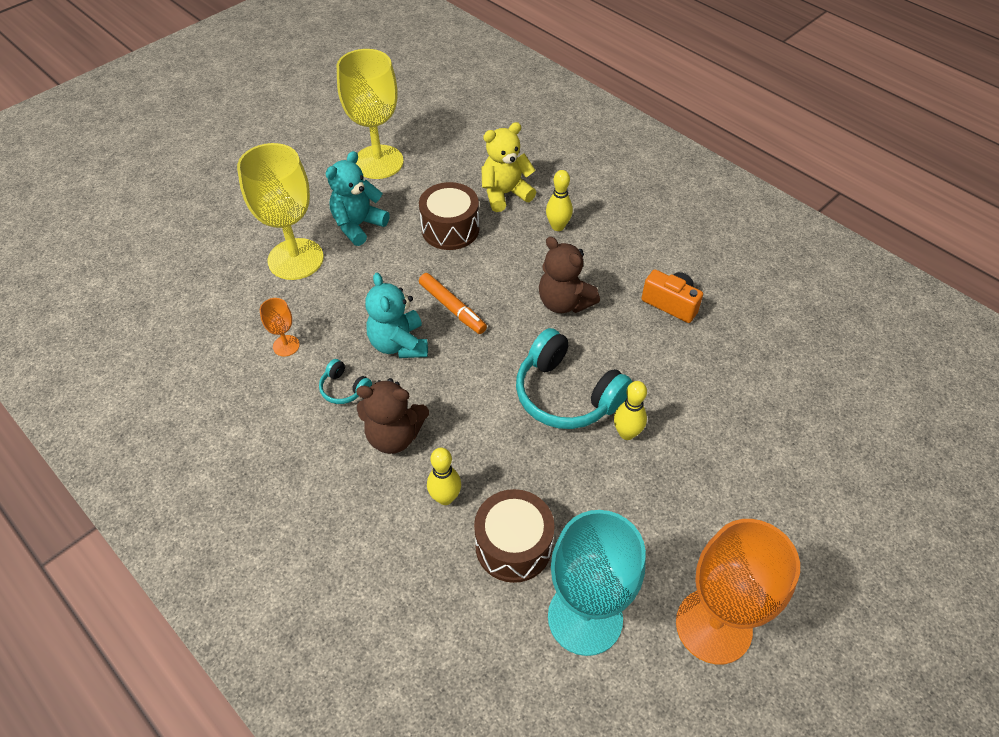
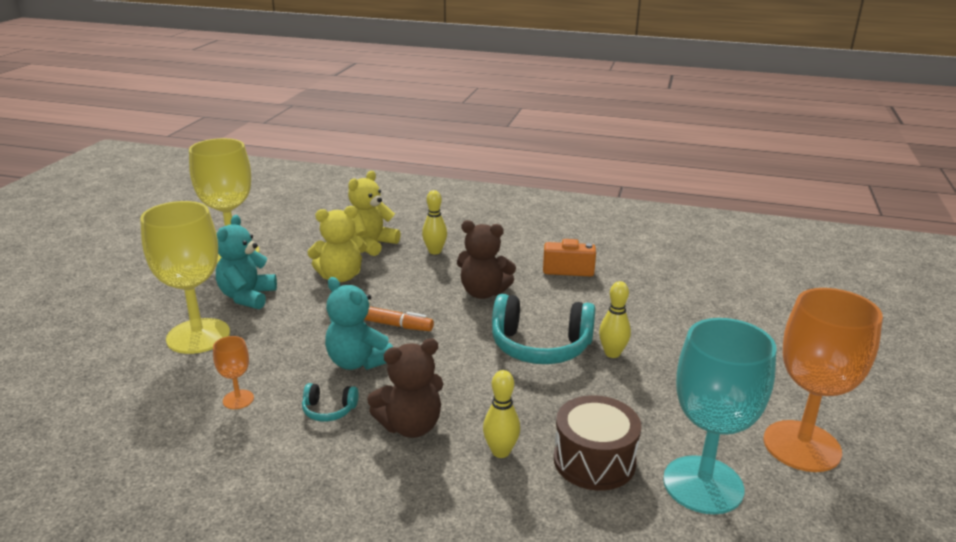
camera: 30 degrees left, 25 degrees down
brown drum [419,182,479,250] -> yellow teddy bear [308,206,367,282]

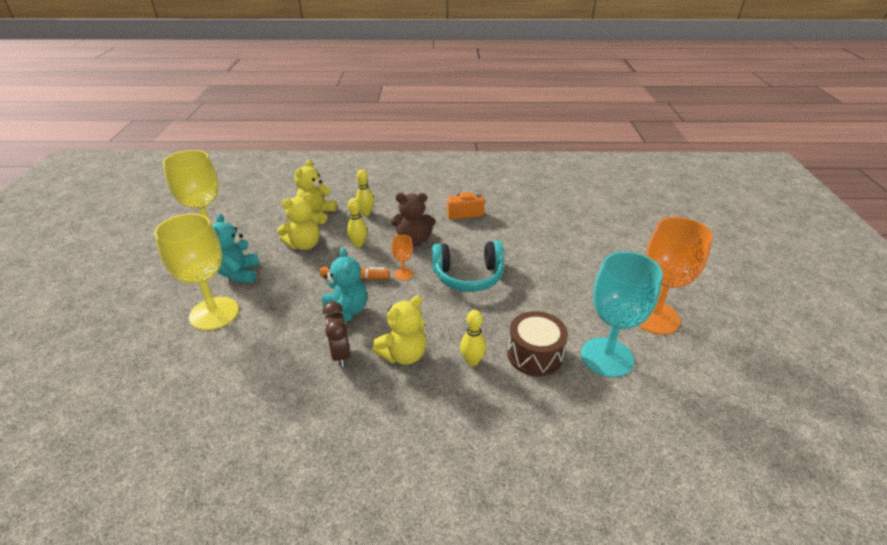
camera: 15 degrees left, 10 degrees up
orange goblet [213,336,254,409] -> orange goblet moved to [392,235,413,280]
turquoise headphones [302,383,359,422] -> brown clock [322,301,350,367]
turquoise teddy bear [325,277,393,370] -> turquoise teddy bear turned 135 degrees counterclockwise [322,247,367,322]
brown teddy bear [367,338,443,438] -> yellow teddy bear [372,295,427,365]
yellow bowling pin [599,281,631,358] -> yellow bowling pin moved to [347,198,367,247]

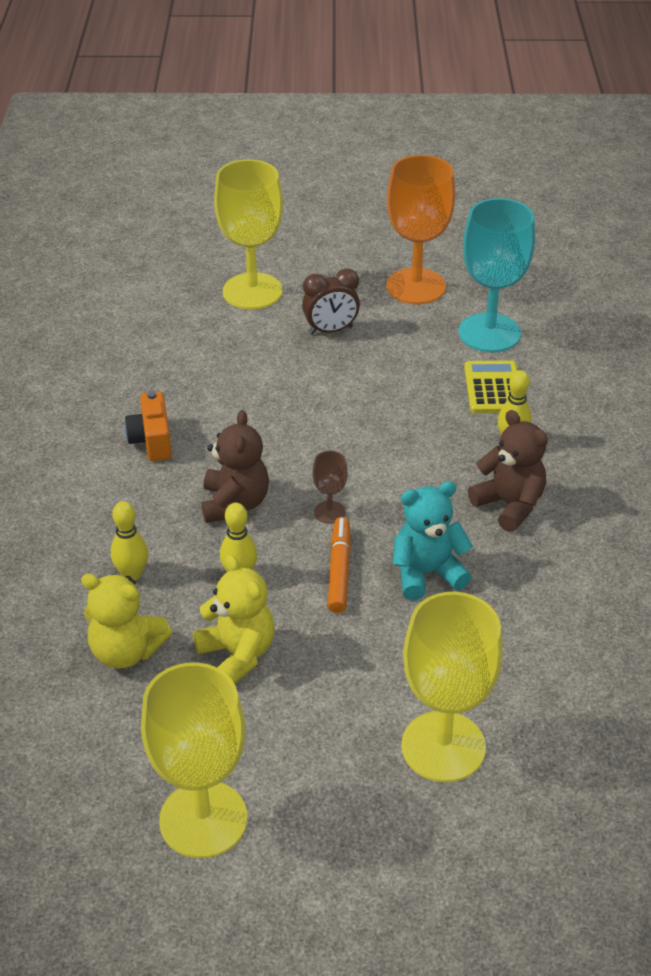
camera: 90 degrees left, 5 degrees up
turquoise teddy bear [212,214,260,283] -> none
brown clock [322,301,350,367] -> brown clock moved to [302,268,360,335]
yellow teddy bear [372,295,427,365] -> brown teddy bear [468,410,548,532]
orange goblet [392,235,413,280] -> brown goblet [312,451,348,524]
turquoise headphones [432,241,504,292] -> none
brown drum [507,311,568,376] -> yellow calculator [464,360,518,413]
none -> yellow goblet [214,159,283,309]

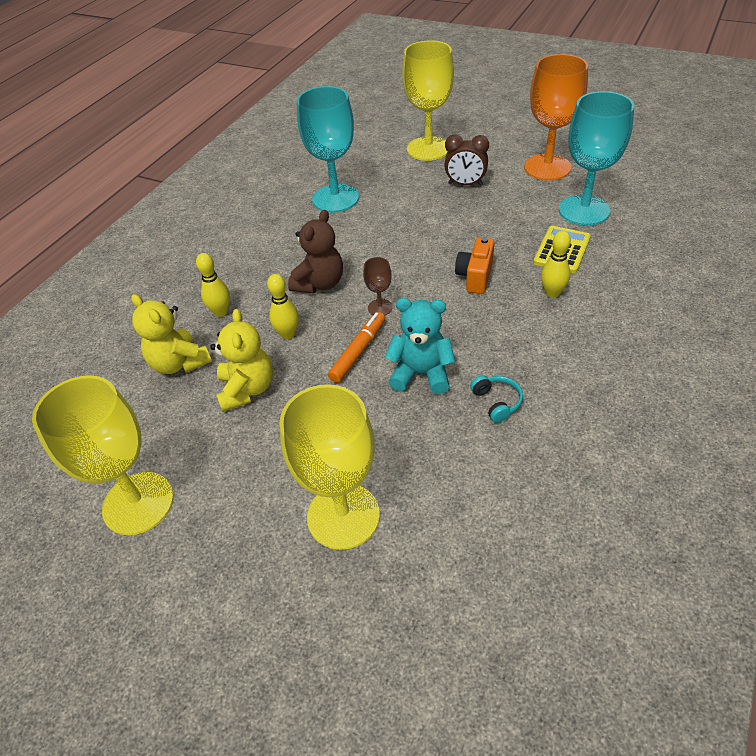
camera: 30 degrees right, 5 degrees up
orange camera [125,391,172,461] -> orange camera moved to [455,237,494,294]
brown teddy bear [468,410,548,532] -> none
none -> turquoise goblet [297,86,359,213]
none -> turquoise headphones [470,375,523,423]

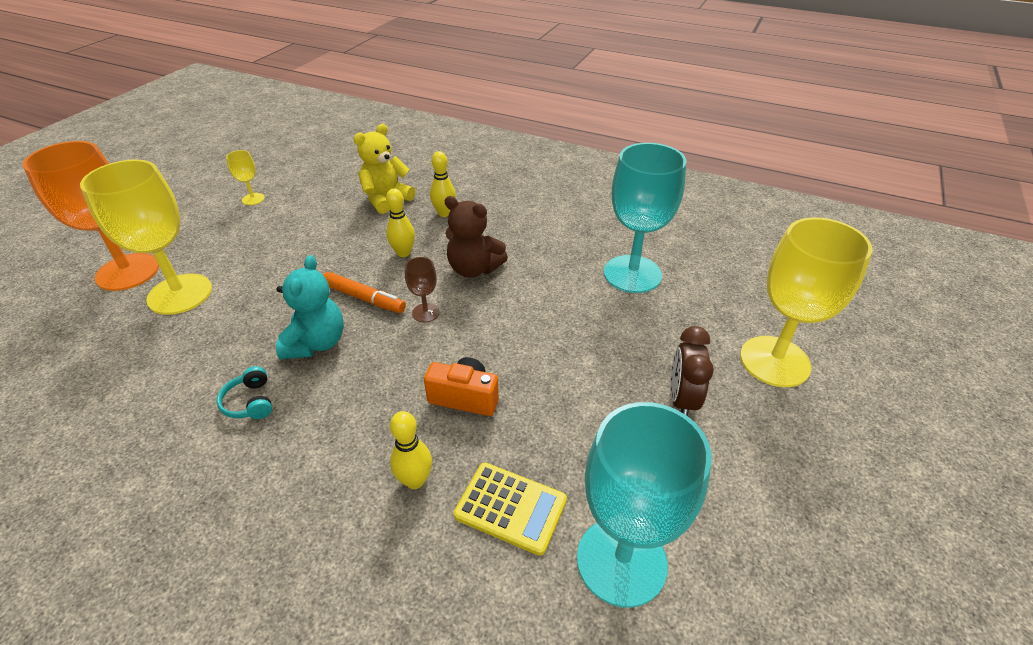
camera: 85 degrees right, 5 degrees down
yellow goblet [32,375,174,535] -> yellow goblet [226,150,265,205], size x0.44
yellow teddy bear [210,309,273,412] -> none
turquoise headphones [470,375,523,423] -> turquoise headphones turned 90 degrees clockwise [216,366,272,419]
orange goblet [524,54,588,180] -> orange goblet moved to [23,141,159,291]

